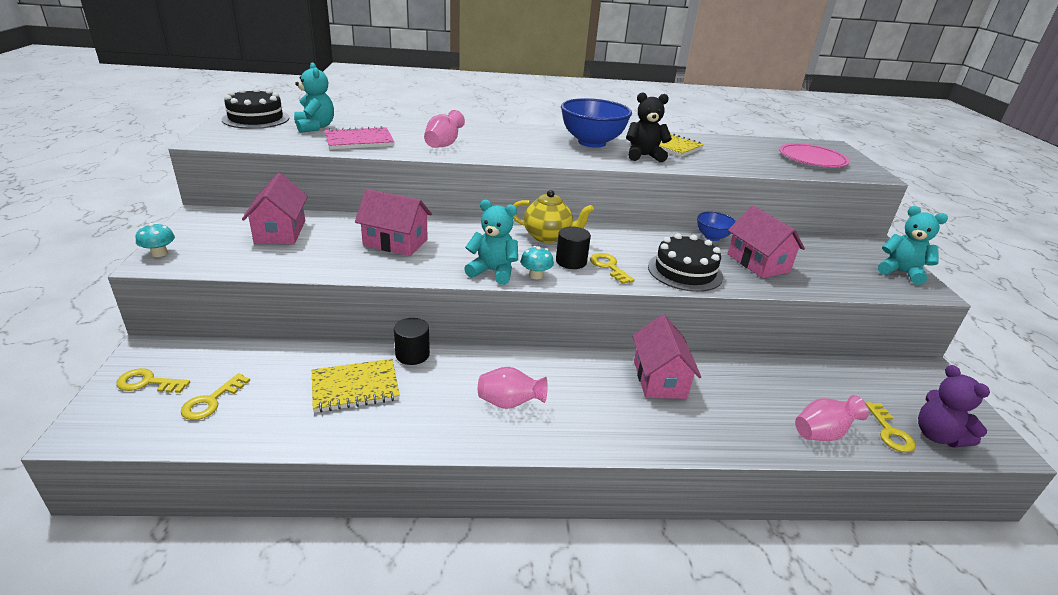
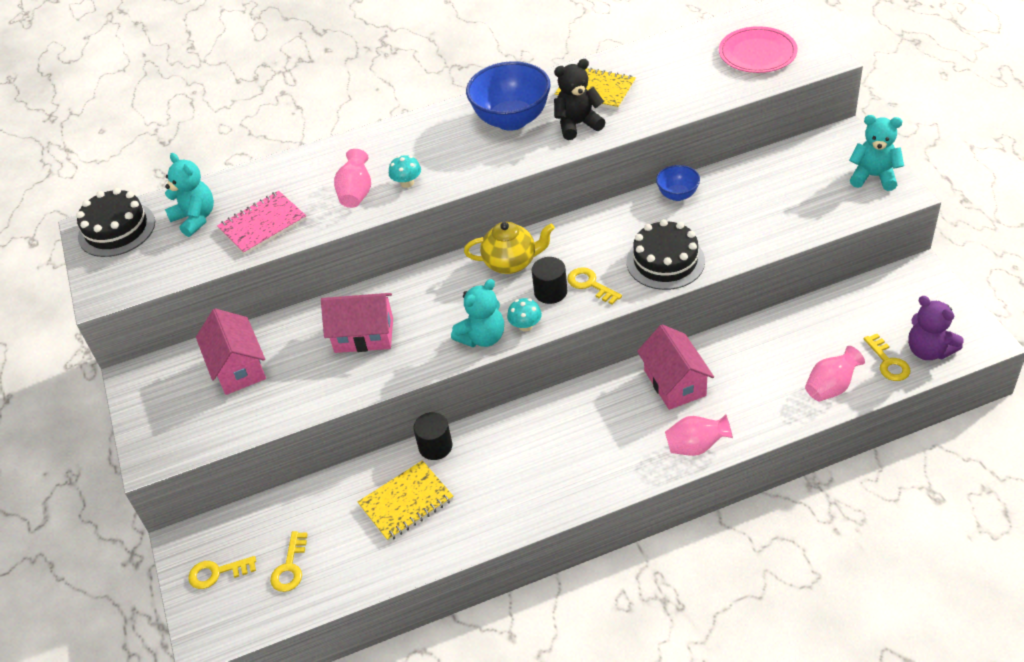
camera: 10 degrees left, 15 degrees up
turquoise mushroom [136,223,175,257] -> turquoise mushroom moved to [389,155,421,188]
turquoise teddy bear [464,200,518,285] -> turquoise teddy bear turned 135 degrees clockwise [451,279,504,347]
pink vase [478,367,547,409] -> pink vase moved to [665,414,733,456]
pink house [727,206,805,278] -> none

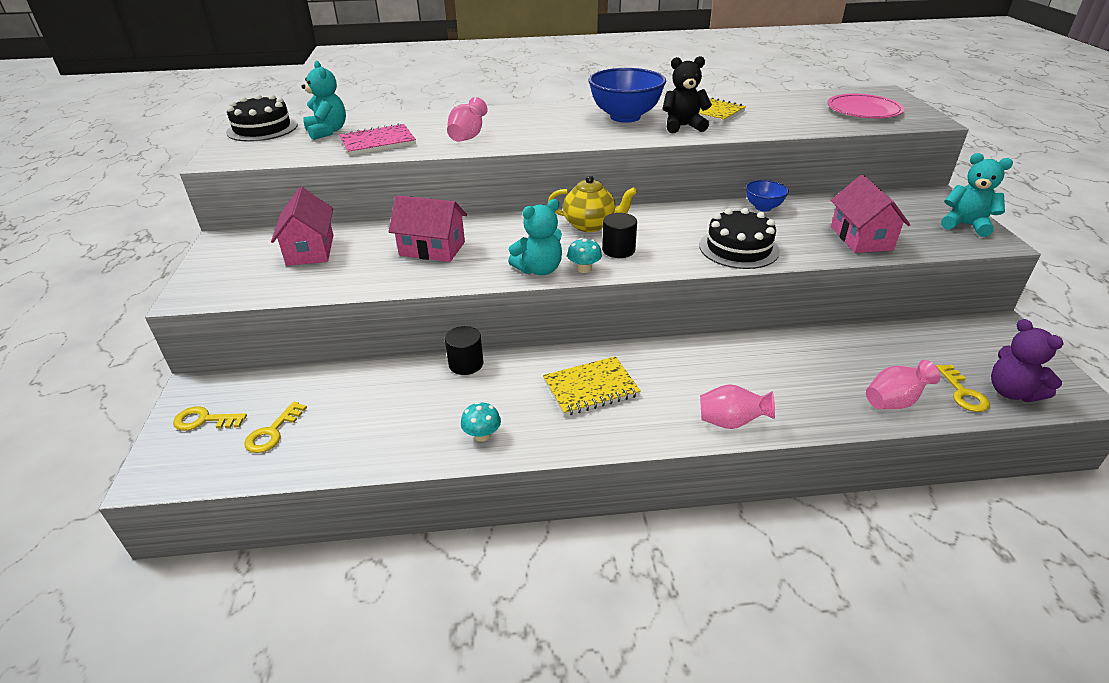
camera: 10 degrees right, 10 degrees down
yellow notebook [358,460,453,542] -> yellow notebook moved to [543,356,641,416]
turquoise mushroom [389,155,421,188] -> turquoise mushroom moved to [461,402,501,442]
yellow key [567,267,622,305] -> none
pink house [637,324,714,410] -> pink house moved to [831,175,910,253]

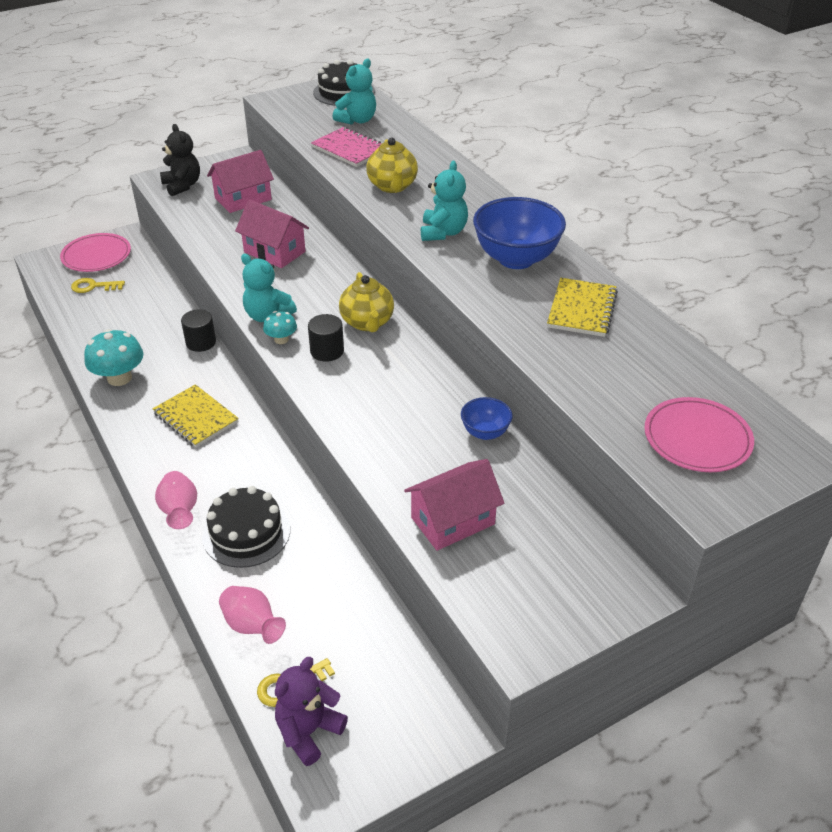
camera: 65 degrees right, 5 degrees up
yellow key [173,406,247,431] -> pink plate [60,233,131,272]
pink house [389,195,467,262] -> pink house turned 45 degrees counterclockwise [235,200,309,268]
pink vase [447,97,488,142] -> yellow teapot [366,138,418,193]
turquoise mushroom [461,402,501,442] -> turquoise mushroom [84,329,143,386], size x1.79
black teddy bear [662,56,712,133] -> black teddy bear moved to [160,124,200,196]
black cake [699,208,780,269] -> black cake moved to [202,486,290,568]
turquoise teddy bear [941,153,1013,237] -> turquoise teddy bear moved to [421,161,468,241]

